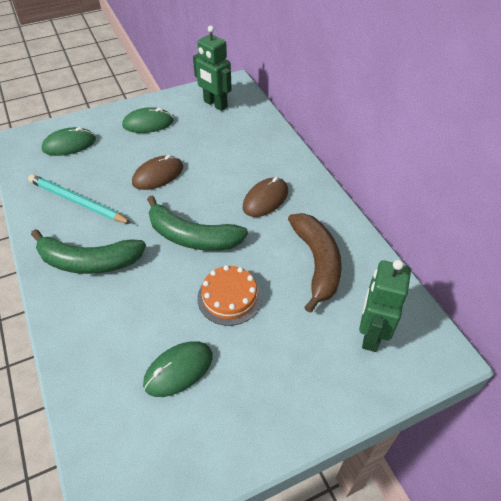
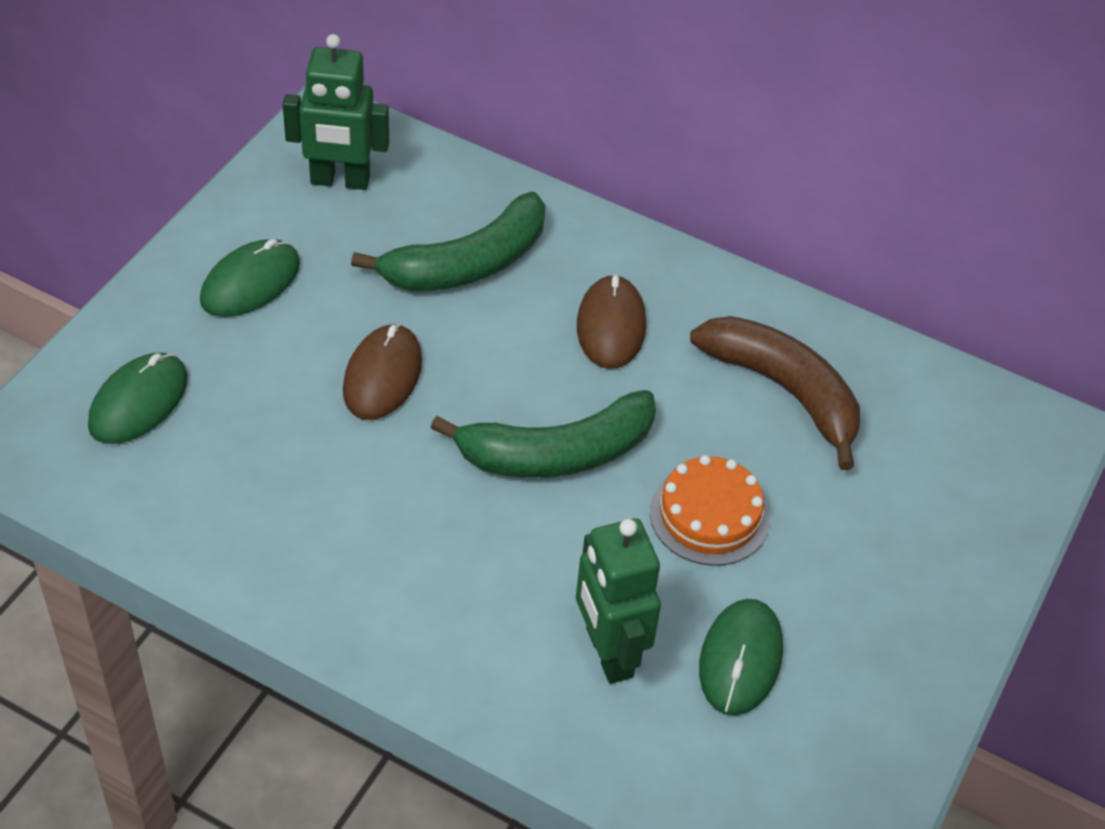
camera: 40 degrees left, 0 degrees up
turquoise pencil [28,174,132,224] -> none
green banana [31,229,146,274] -> green banana moved to [351,192,545,291]
green robot [359,260,411,352] -> green robot moved to [576,518,661,684]

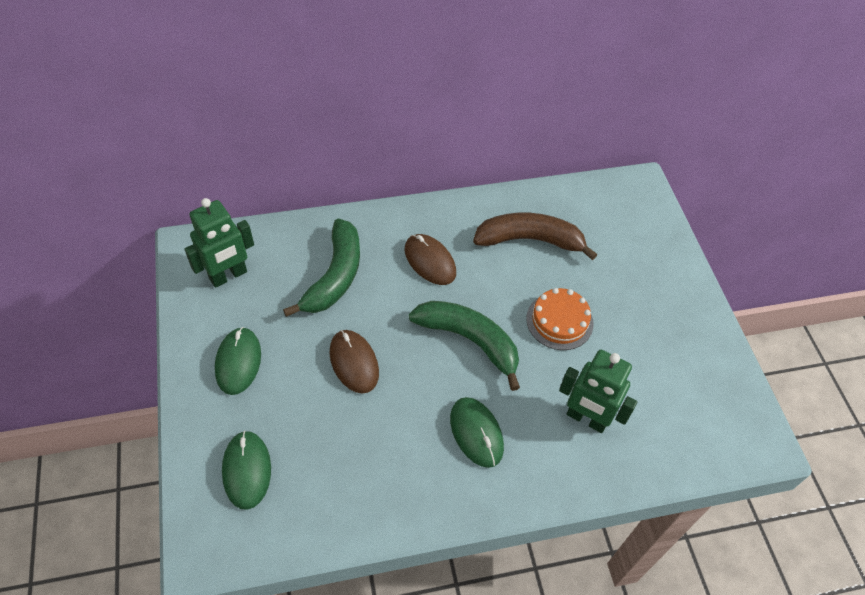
camera: 40 degrees left, 5 degrees up
green banana [430,390,656,478] -> green banana turned 90 degrees counterclockwise [409,301,520,391]
green mouse [699,599,783,716] -> green mouse moved to [450,397,504,468]

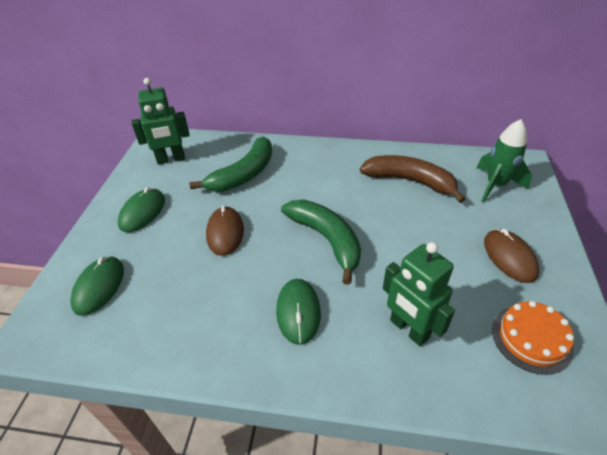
camera: 25 degrees right, 10 degrees down
brown mouse [405,234,456,285] -> brown mouse moved to [484,229,539,283]
orange cake [526,288,593,350] -> orange cake moved to [492,301,574,375]
none -> green rocket [477,119,532,202]

